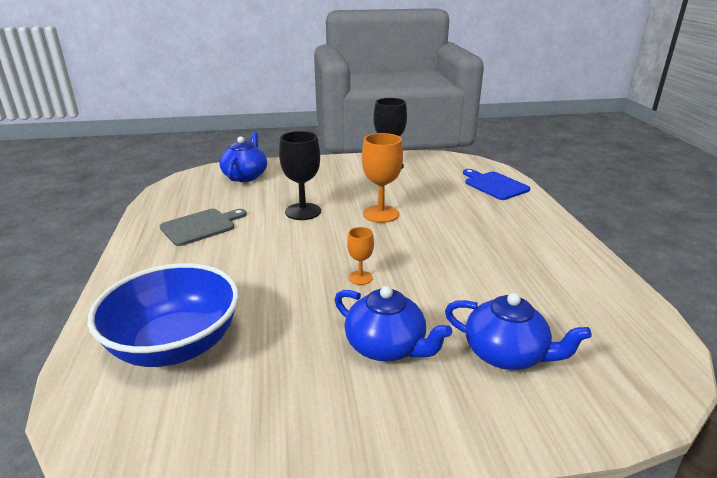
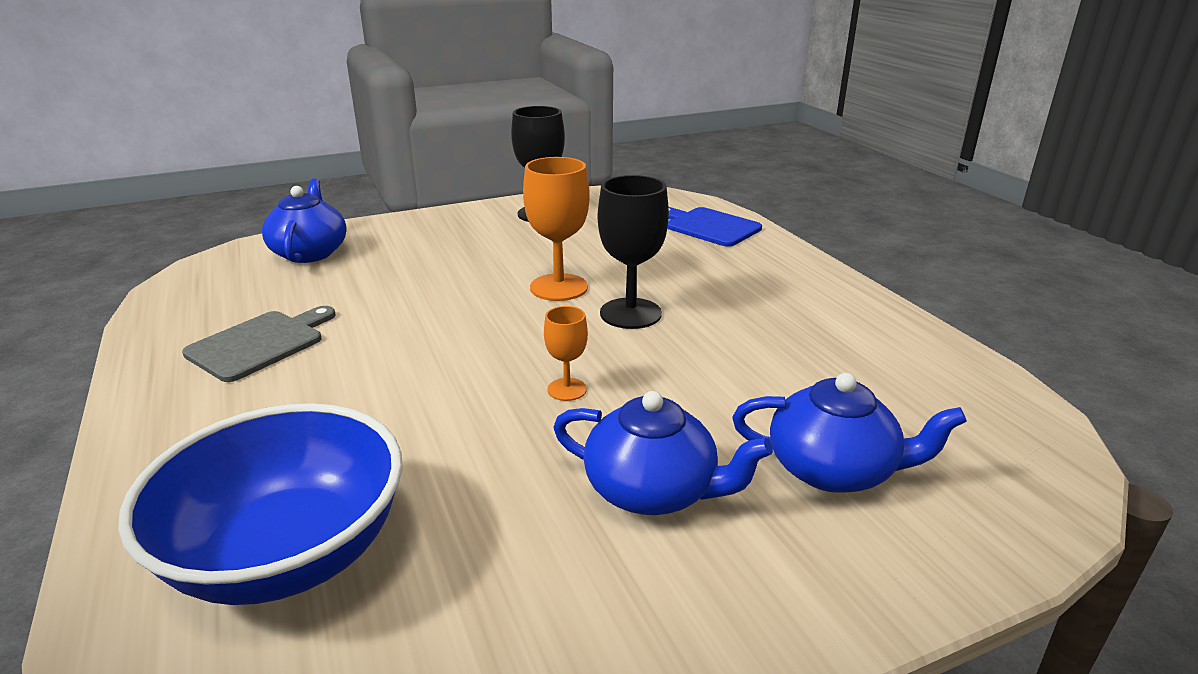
camera: 15 degrees left, 0 degrees up
black goblet [279,131,321,220] -> black goblet moved to [598,175,669,329]

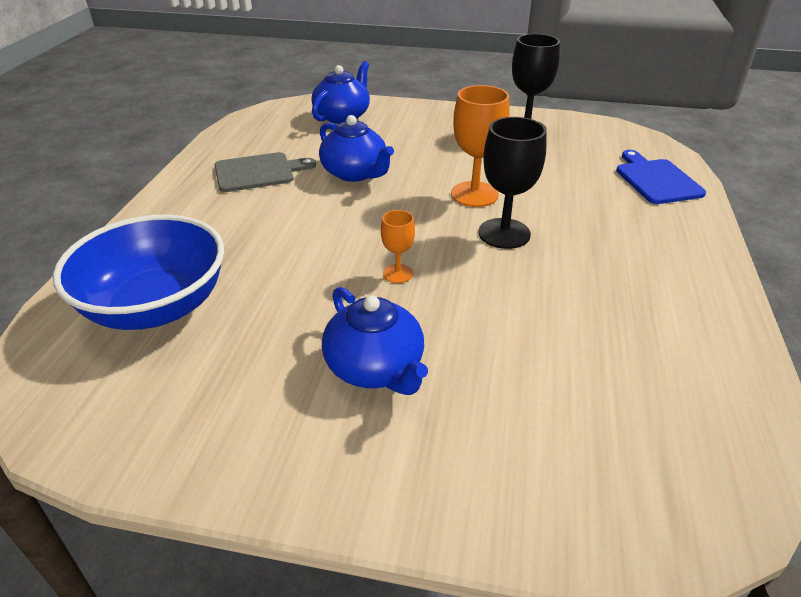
camera: 35 degrees right, 10 degrees up
blue teapot [732,373,967,493] -> blue teapot moved to [319,115,394,182]

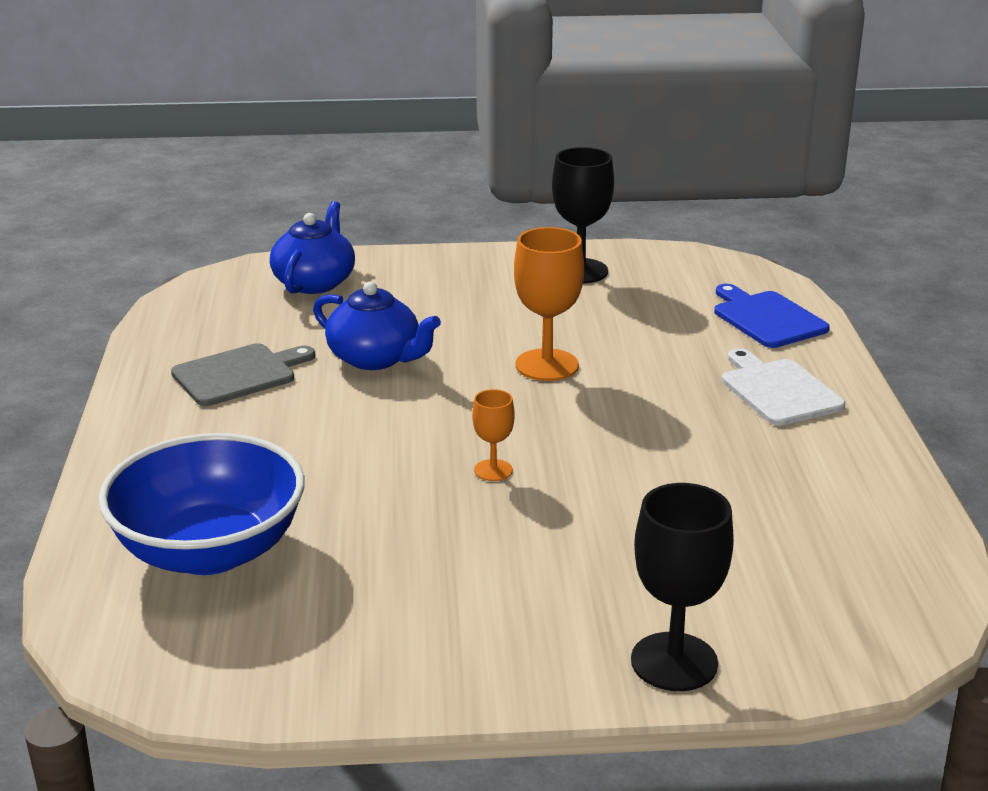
camera: 15 degrees left, 10 degrees down
blue teapot [322,287,428,395] -> none
black goblet [478,117,547,249] -> black goblet moved to [631,483,734,691]
none -> white cutting board [722,348,845,426]

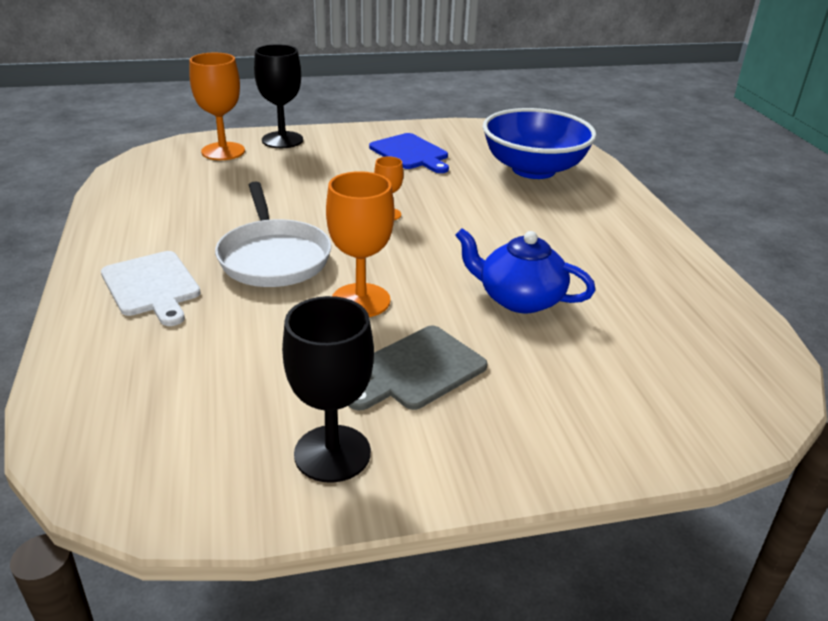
camera: 170 degrees right, 5 degrees up
grey cutting board [171,343,315,406] -> grey cutting board moved to [349,326,487,411]
blue teapot [270,201,355,294] -> none
blue cutting board [714,284,830,348] -> blue cutting board moved to [369,133,449,173]
none -> orange goblet [190,53,245,160]
none -> white pan [215,182,331,287]

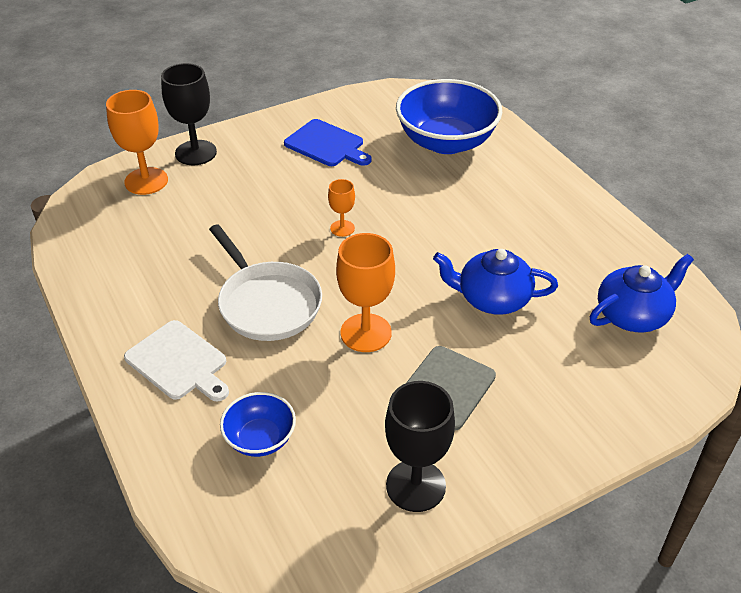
camera: 15 degrees left, 10 degrees up
none -> blue bowl [220,392,296,457]
none -> blue teapot [589,254,694,332]

